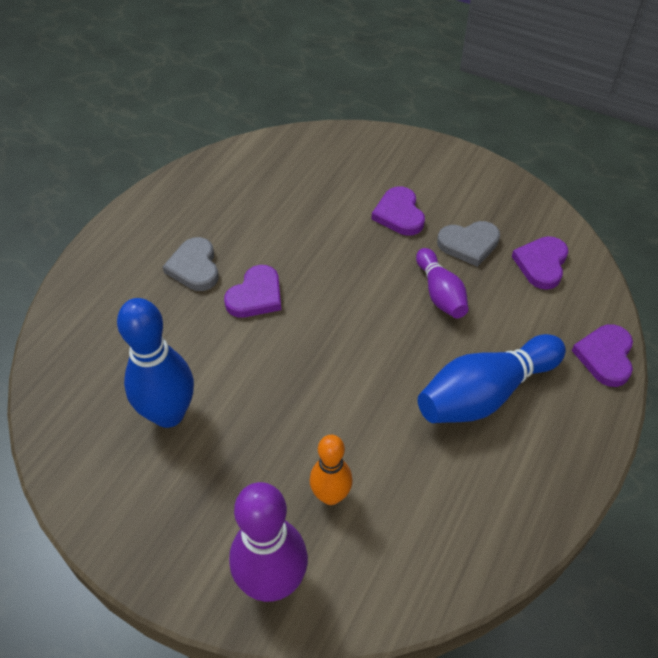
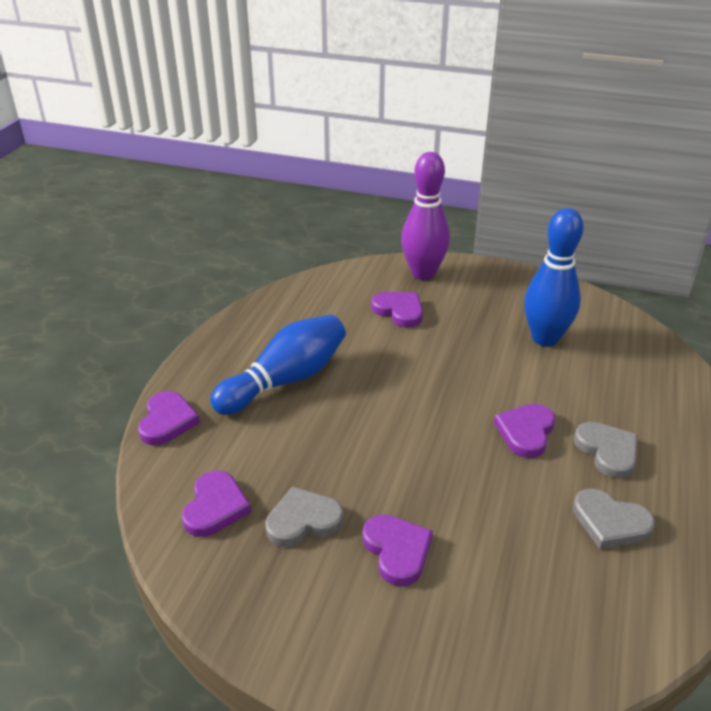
camera: 170 degrees right, 15 degrees down
orange bowling pin [310,435,353,505] -> purple heart [371,292,423,328]
purple bowling pin [416,248,468,318] -> none
none -> grey heart [573,488,655,549]

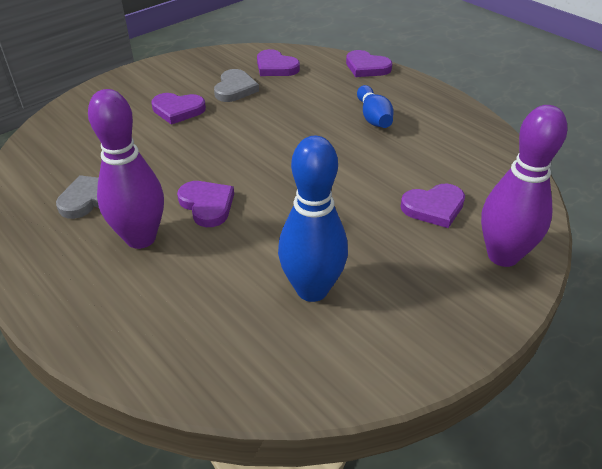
camera: 120 degrees right, 5 degrees up
blue bowling pin [210,315,346,415] -> blue bowling pin [357,85,393,128], size x0.61
grey heart [574,422,638,479] -> purple bowling pin [88,89,164,249]

